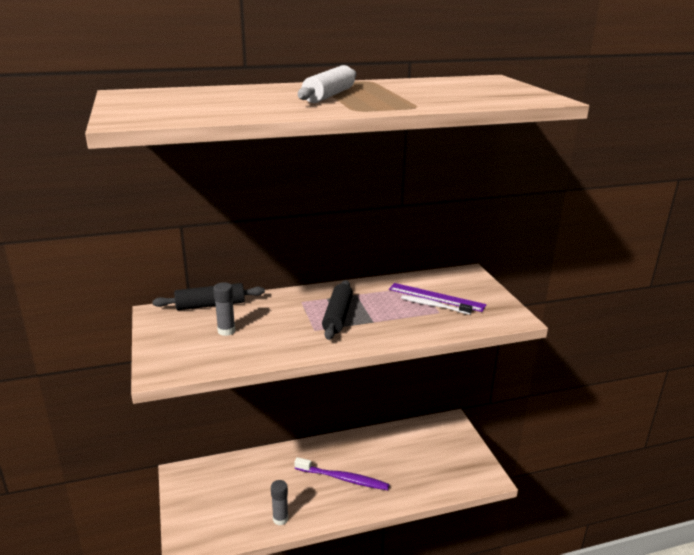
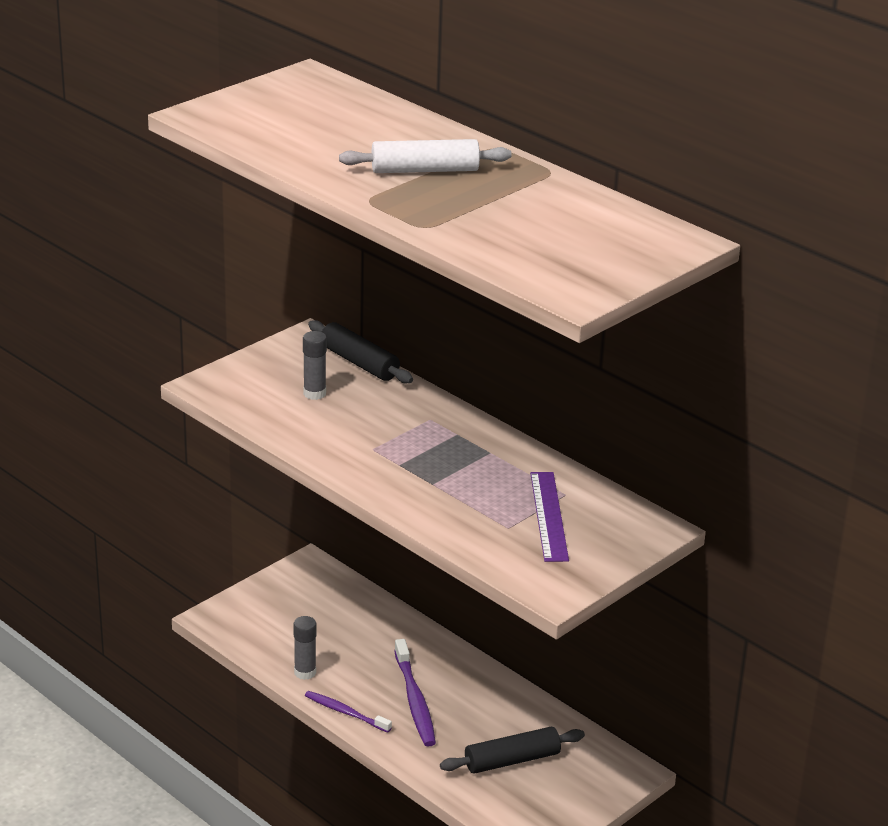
camera: 60 degrees right, 5 degrees up
black rolling pin [322,280,353,340] -> black rolling pin moved to [440,727,585,774]
white toothbrush [401,295,472,315] -> none
none -> purple toothbrush [305,691,392,733]

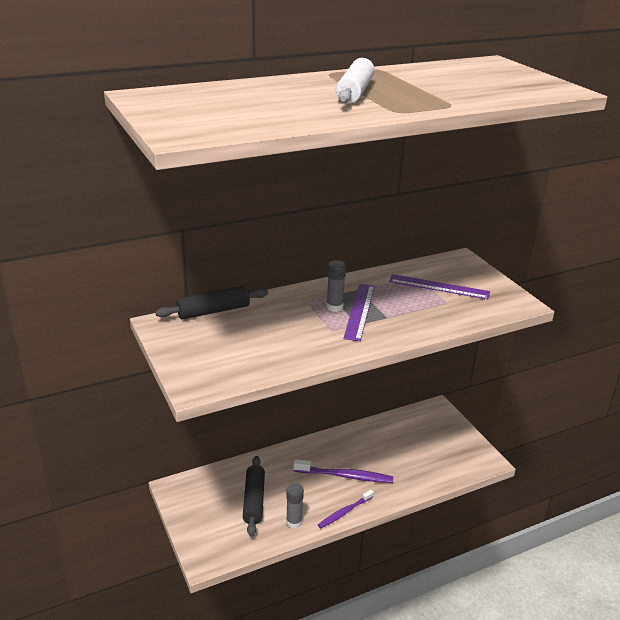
camera: 70 degrees left, 0 degrees up
grey glue stick [303,331,327,400] -> grey glue stick moved to [326,260,346,312]
black rolling pin [440,727,585,774] -> black rolling pin moved to [243,456,265,536]
none -> purple ruler [343,284,375,341]

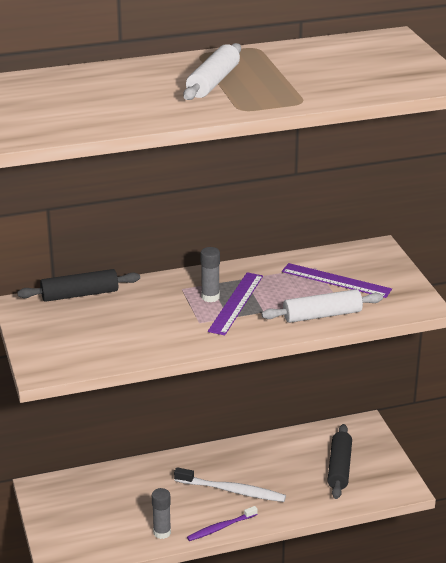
camera: 10 degrees right, 0 degrees up
black rolling pin [243,456,265,536] -> black rolling pin moved to [327,424,352,499]
purple toothbrush [293,459,393,483] -> white toothbrush [174,467,286,502]
none -> white rolling pin [262,289,383,323]

